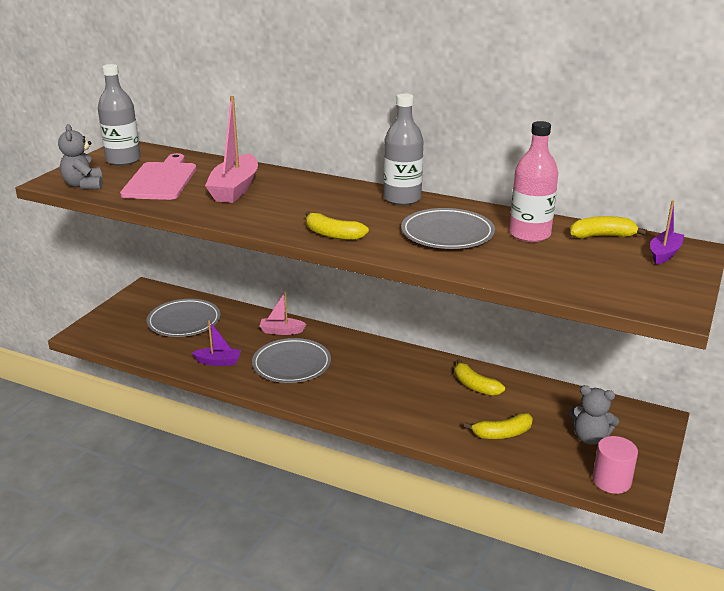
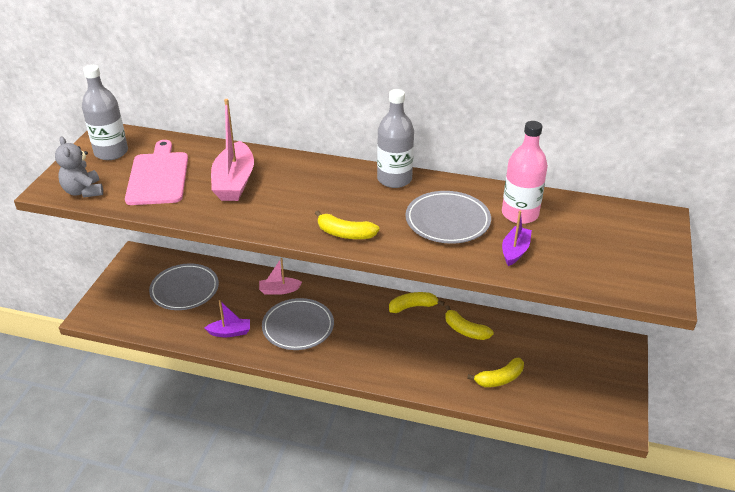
camera: 10 degrees left, 10 degrees up
grey teddy bear [569,385,619,445] -> none
yellow banana [570,216,647,239] -> yellow banana moved to [389,292,445,313]
pink cylinder [592,436,638,494] -> none
purple boat [650,200,684,264] -> purple boat moved to [502,211,532,266]

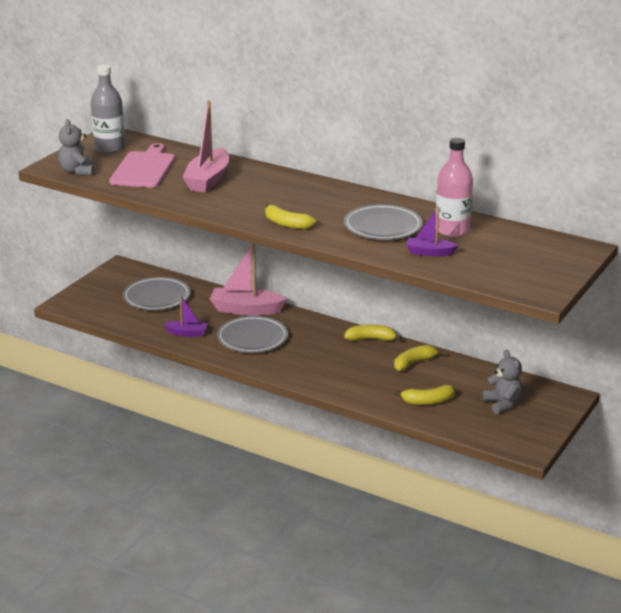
camera: 15 degrees right, 10 degrees down
pink boat [259,258,302,295] -> pink boat [210,243,287,316], size x1.78
grey bottle [377,89,414,188] -> none
yellow banana [445,305,494,340] -> yellow banana turned 90 degrees clockwise [394,345,444,371]
purple boat [502,211,532,266] -> purple boat turned 120 degrees counterclockwise [407,207,458,256]
none -> grey teddy bear [482,350,523,414]

